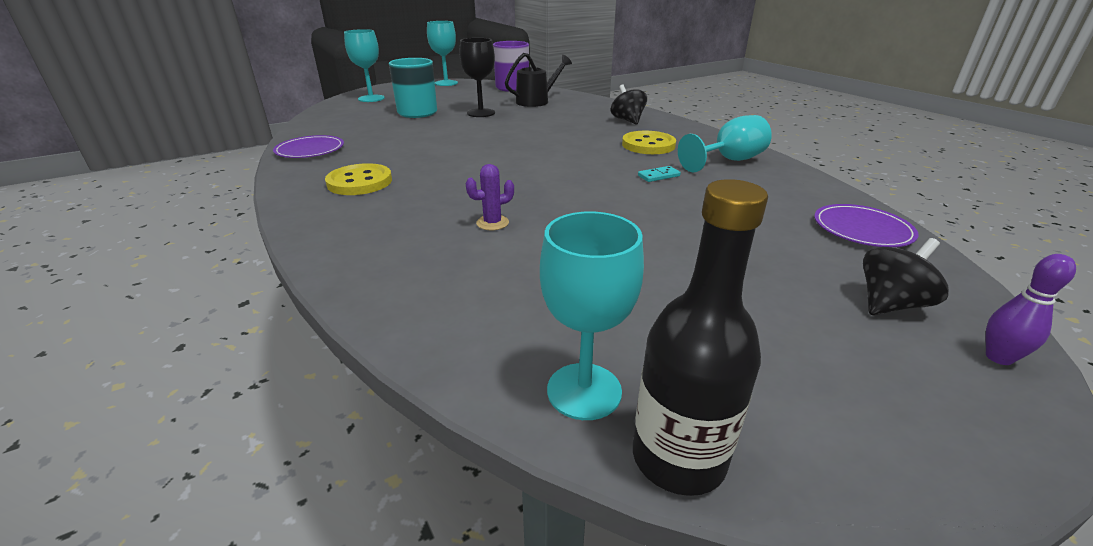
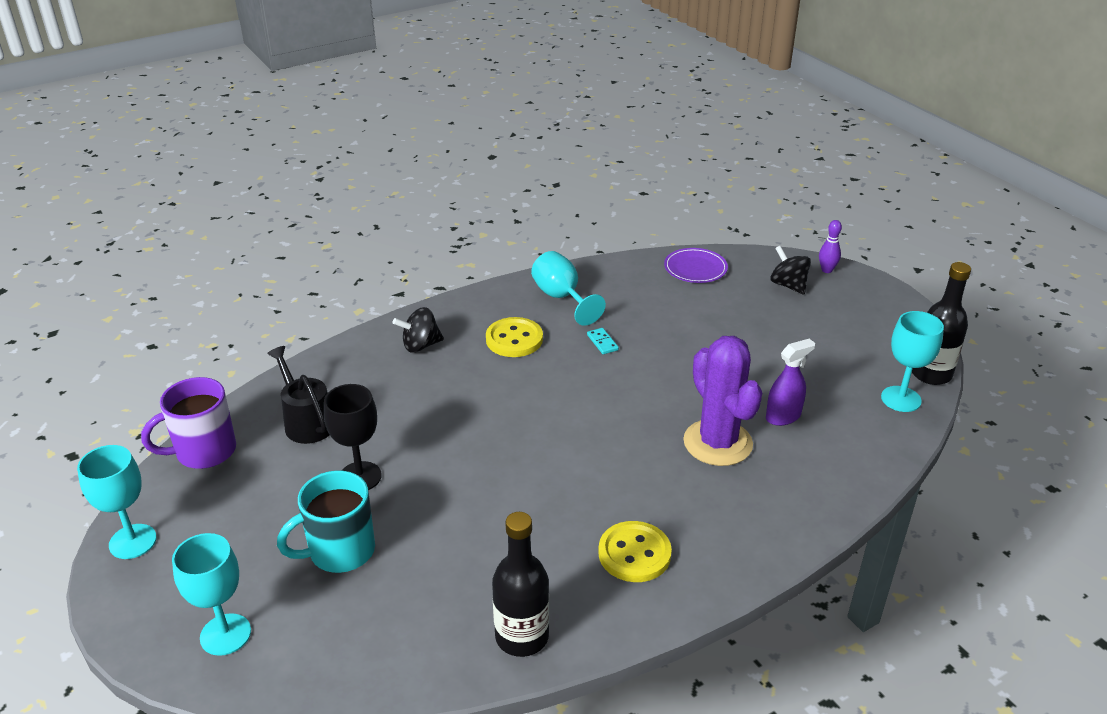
camera: 90 degrees left, 5 degrees up
purple plate [273,135,344,158] -> black bottle [492,512,549,657]
purple cactus [466,164,514,230] -> purple cactus [683,336,762,466], size x2.40
none -> purple spray bottle [766,339,815,426]

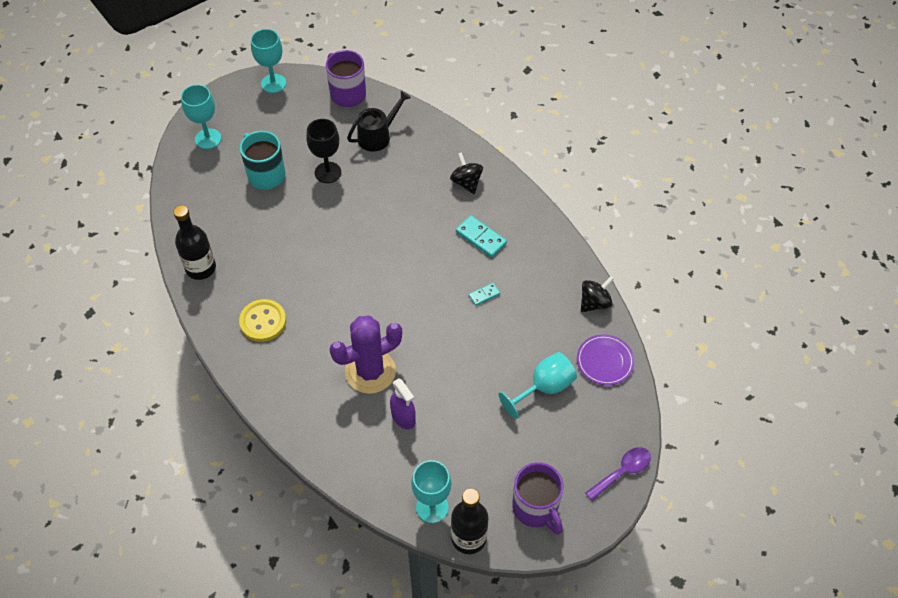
camera: 85 degrees right, 20 degrees up
yellow button [486,317,543,357] -> turquoise domino [456,216,507,257]
turquoise goblet [531,251,606,326] -> turquoise goblet moved to [499,352,577,419]
black spinning top [770,246,811,295] -> black spinning top moved to [581,276,614,312]
purple bowling pin [819,220,842,273] -> purple spoon [585,447,651,501]
none -> purple mug [512,462,564,535]

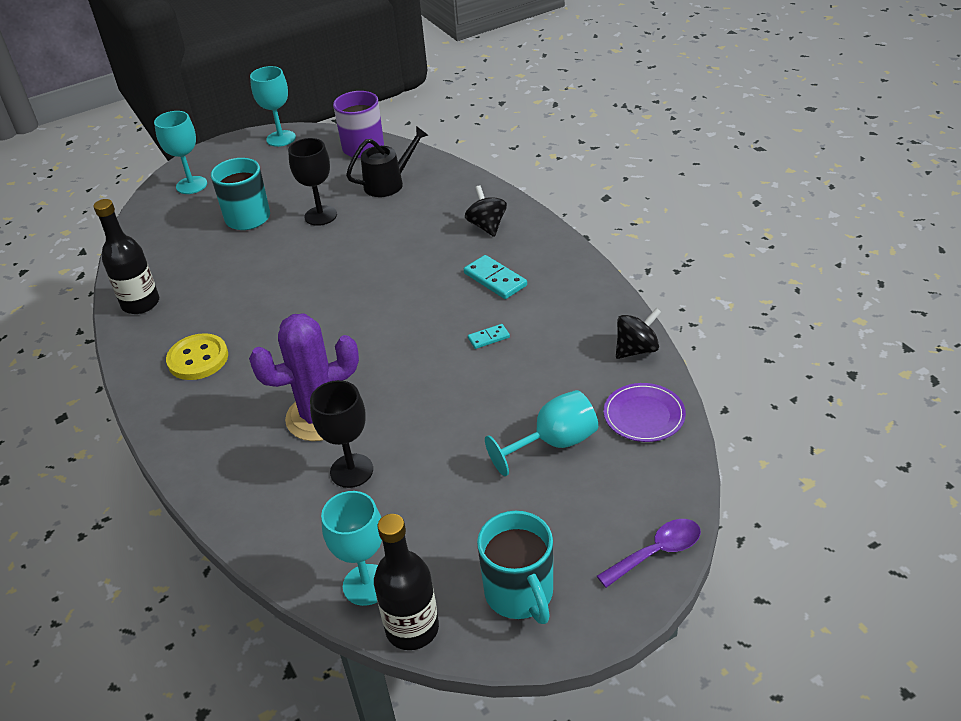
camera: 10 degrees right, 15 degrees down
purple spray bottle [390,378,416,429] -> black goblet [310,380,373,488]
purple mug [512,462,564,535] -> turquoise mug [477,511,553,624]

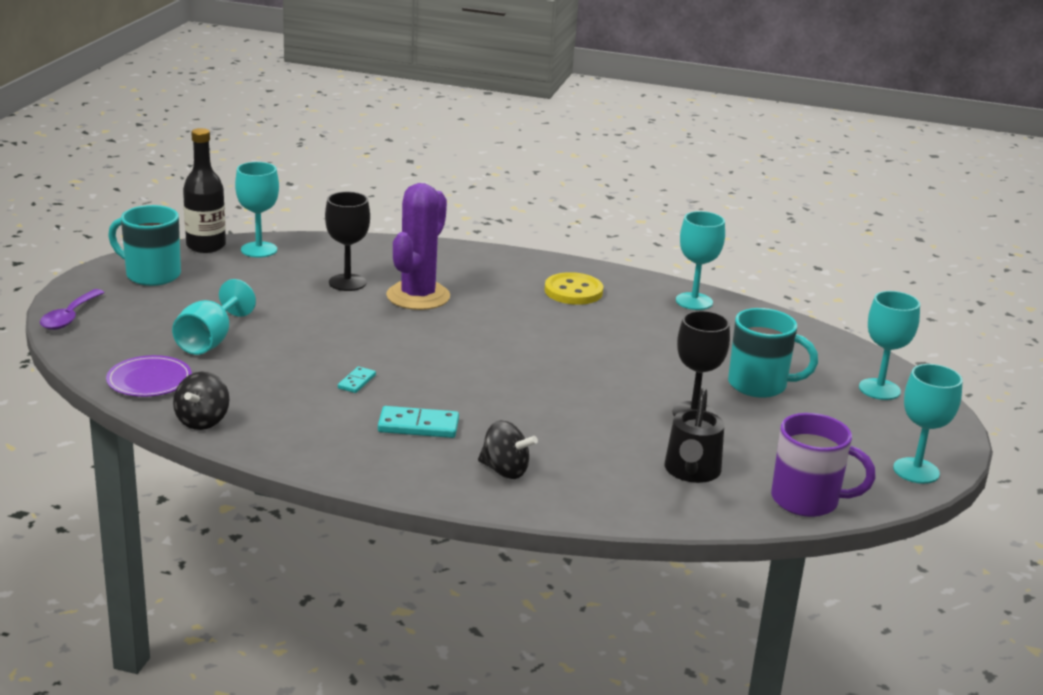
camera: 130 degrees right, 15 degrees down
black bottle [93,199,159,314] -> turquoise goblet [676,211,725,310]

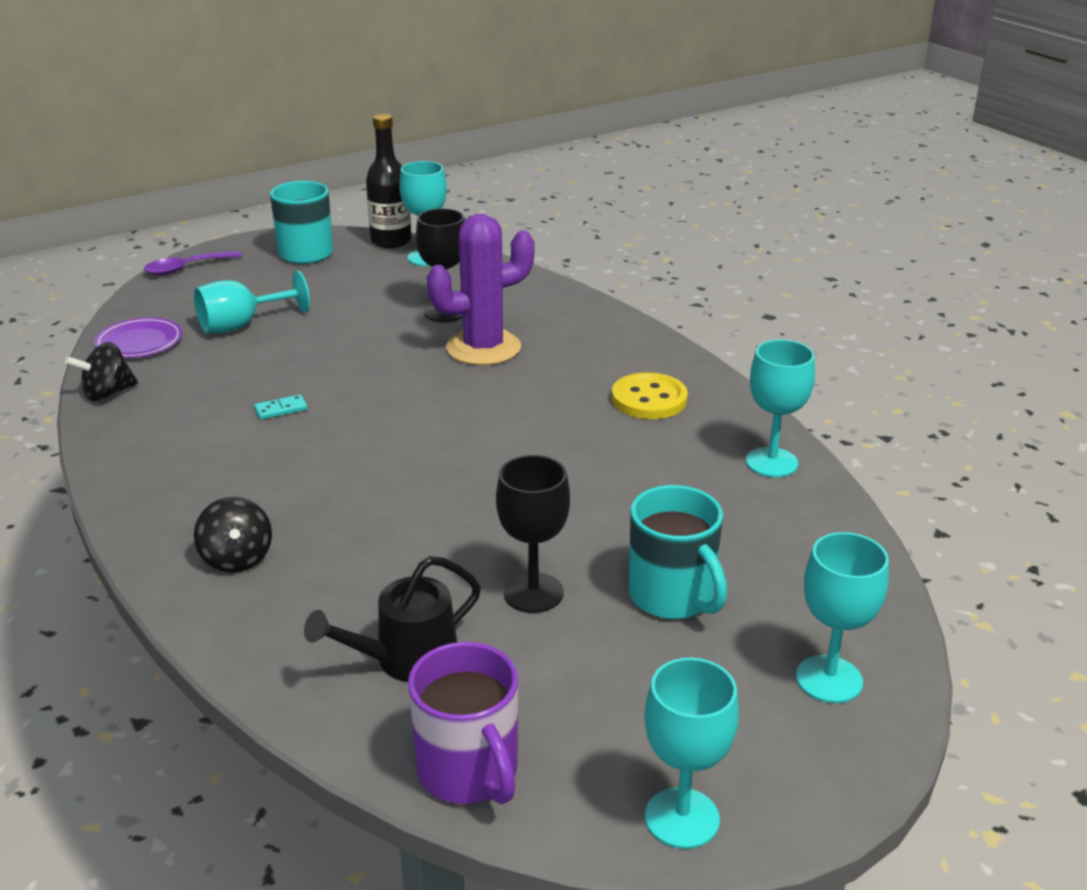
camera: 45 degrees right, 5 degrees up
turquoise domino [378,406,459,438] -> none

